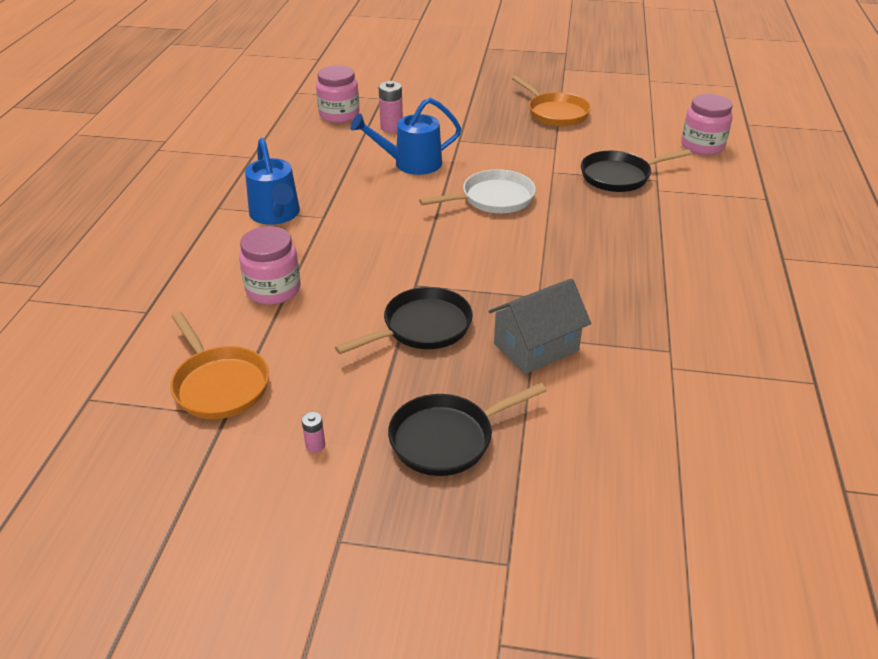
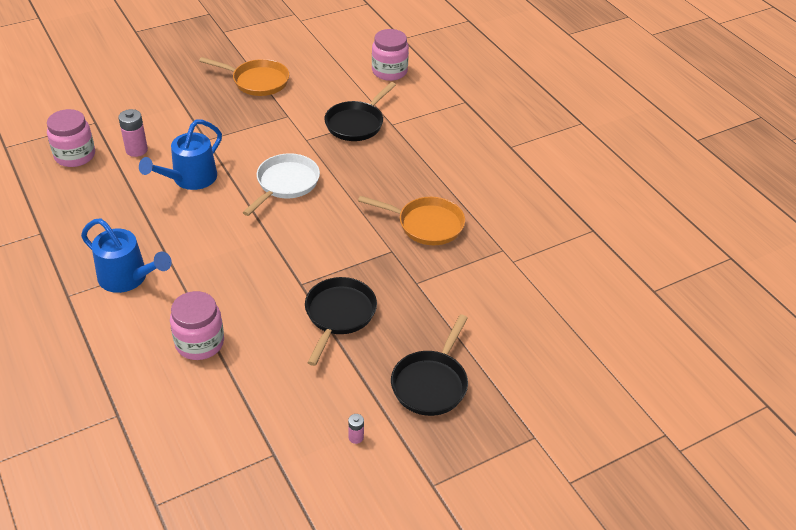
camera: 40 degrees left, 5 degrees up
orange pan [170,312,269,419] -> orange pan moved to [358,196,465,245]
grey house [488,279,591,374] -> none

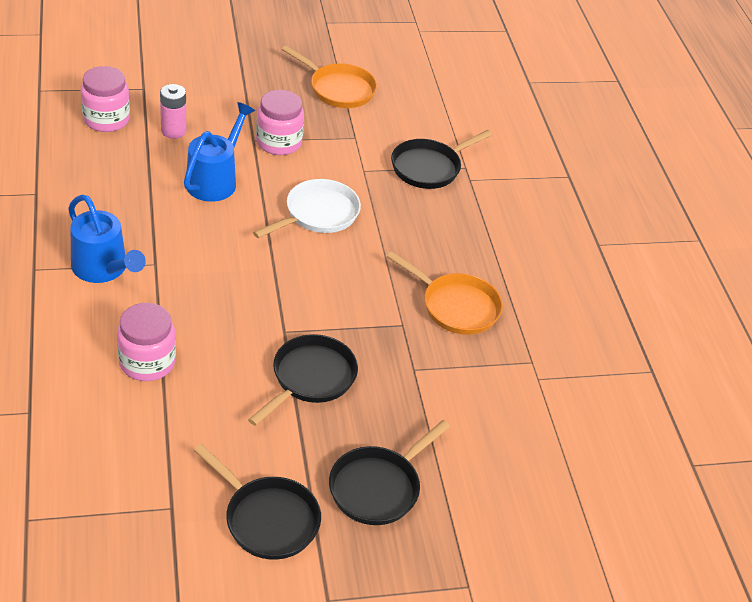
camera: 15 degrees right, 0 degrees up
blue watering can [139,119,222,190] -> blue watering can turned 150 degrees clockwise [184,102,255,202]
pink battery [348,414,364,444] -> black pan [194,444,321,560]
pink jar [372,29,409,81] -> pink jar moved to [256,90,304,155]

